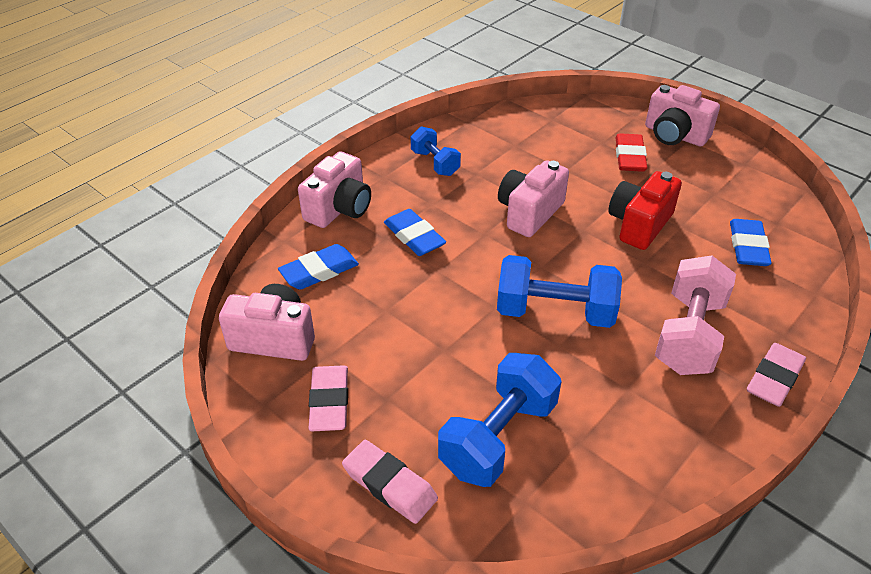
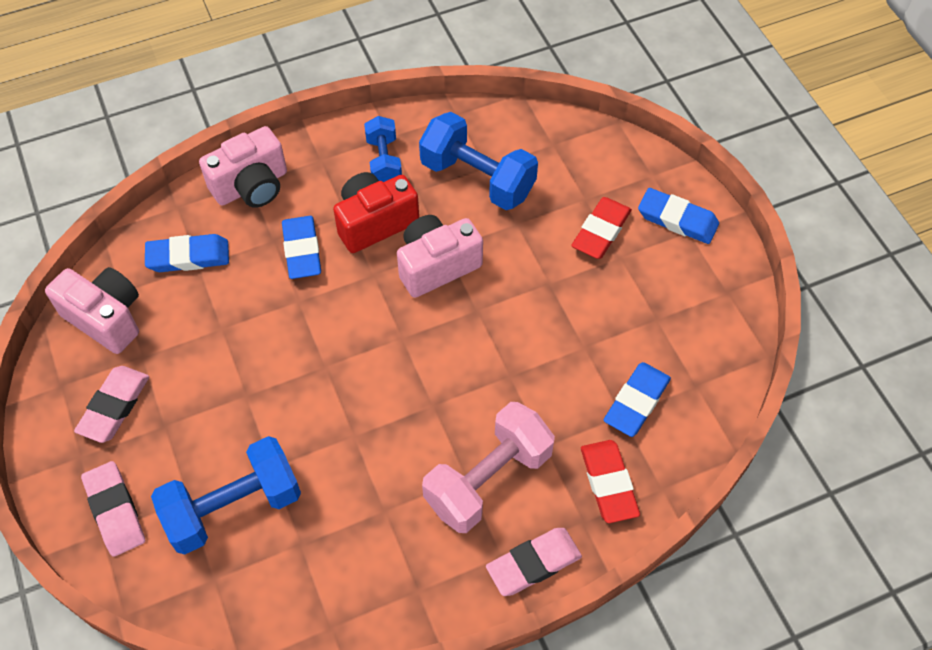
camera: 25 degrees right, 15 degrees up
blue dumbbell [497,255,622,328] -> blue dumbbell moved to [419,112,538,210]
red camera [608,171,682,250] -> red camera moved to [333,172,419,253]
pink camera [645,85,720,146] -> blue eraser [638,188,719,244]
none -> red eraser [581,440,640,523]

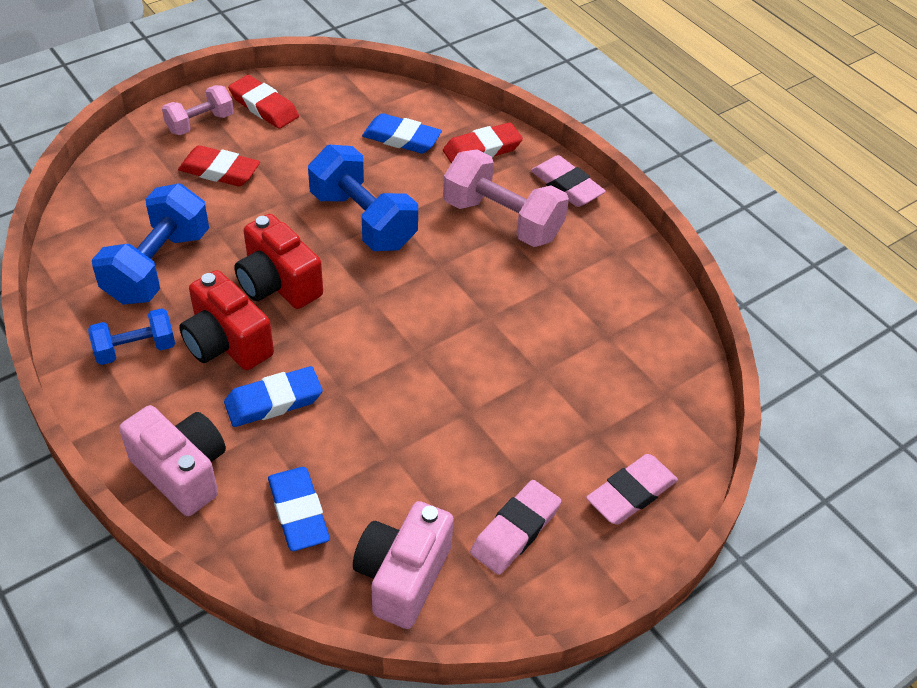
camera: 105 degrees left, 10 degrees down
pink eraser [74,366,149,443] -> pink eraser turned 60 degrees counterclockwise [470,480,562,575]
blue dumbbell [151,436,301,554] -> blue dumbbell moved to [308,145,418,251]
pink camera [397,215,483,298] -> red camera [234,214,323,309]
blue eraser [638,188,719,244] -> pink dumbbell [162,85,234,135]
none -> red eraser [228,75,299,129]

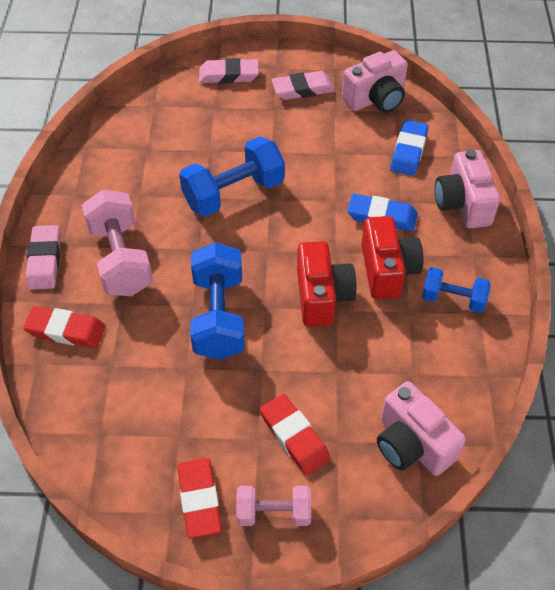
camera: 140 degrees left, 5 degrees up
blue dumbbell [92,184,209,305] -> blue dumbbell moved to [179,136,285,217]
blue eraser [362,113,442,154] -> none
none -> pink camera [377,381,466,476]

